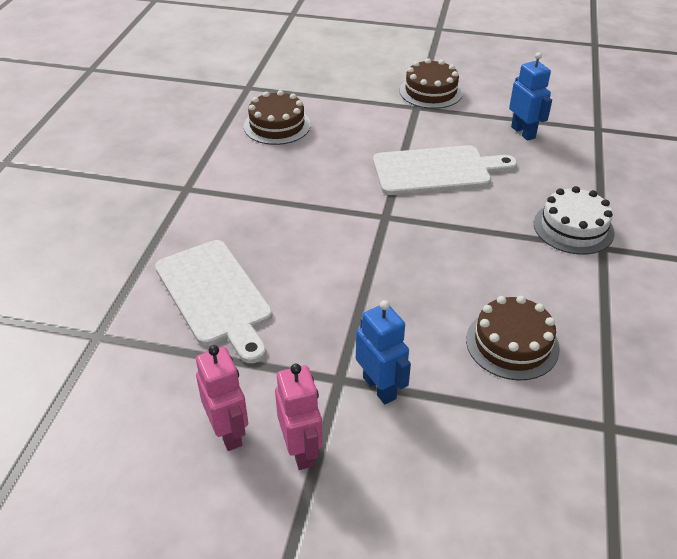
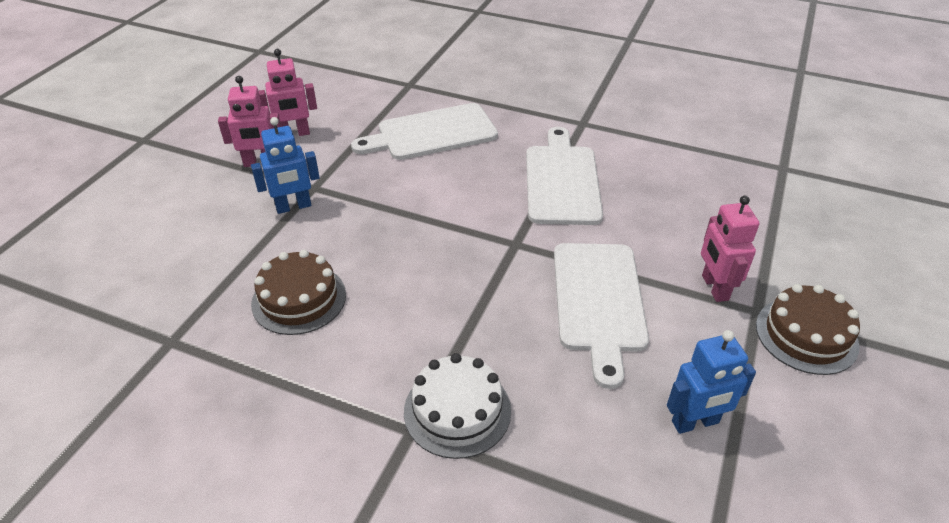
camera: 100 degrees right, 0 degrees up
brown cake [244,90,311,145] -> none
none -> white cutting board [526,127,603,225]
none -> pink robot [701,196,759,302]

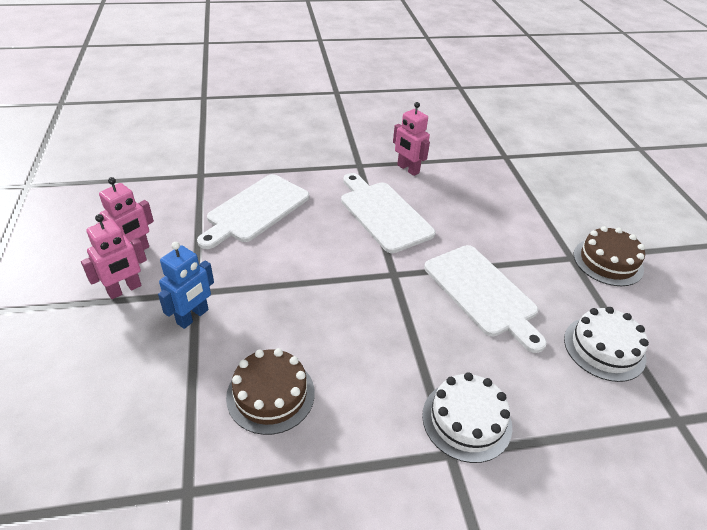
camera: 35 degrees left, 0 degrees up
blue robot [667,330,756,434] -> white cake [564,307,649,382]
pink robot [701,196,759,302] -> pink robot moved to [393,102,430,176]

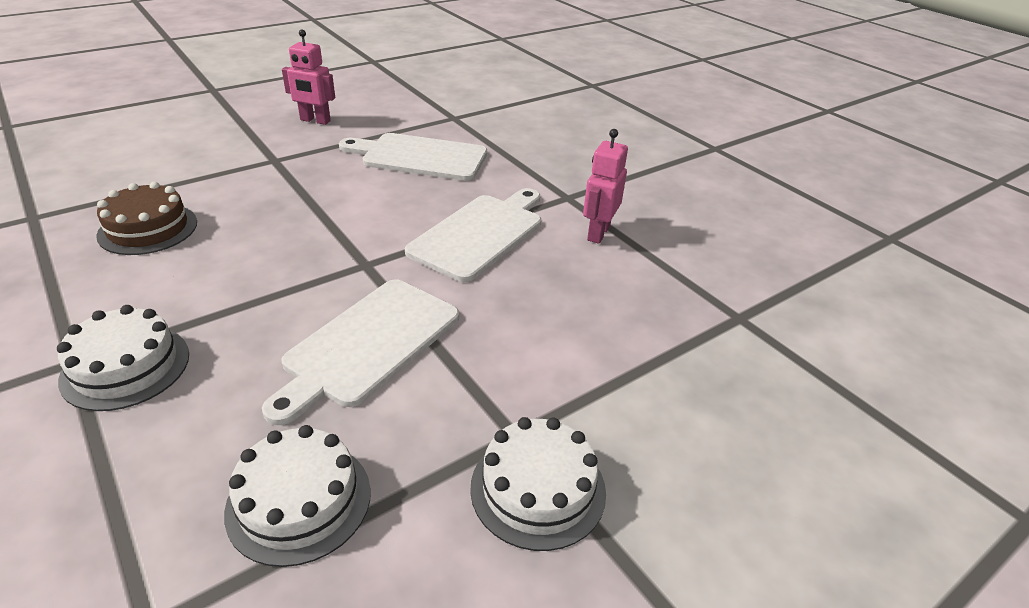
camera: 65 degrees right, 5 degrees down
pink robot [81,214,147,299] -> none
blue robot [158,242,214,329] -> none
brown cake [574,226,645,286] -> white cake [470,417,606,551]

